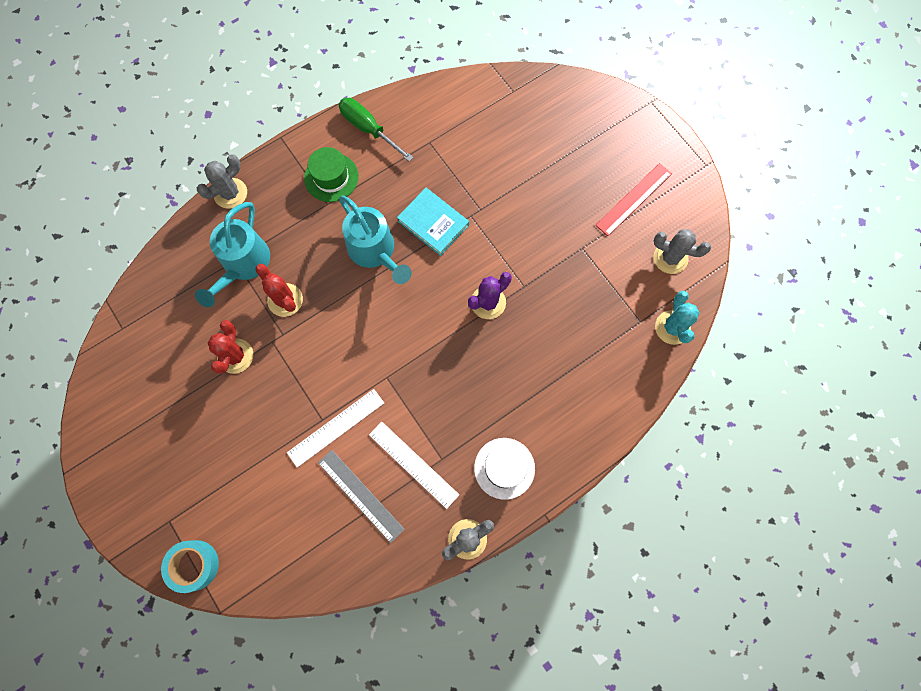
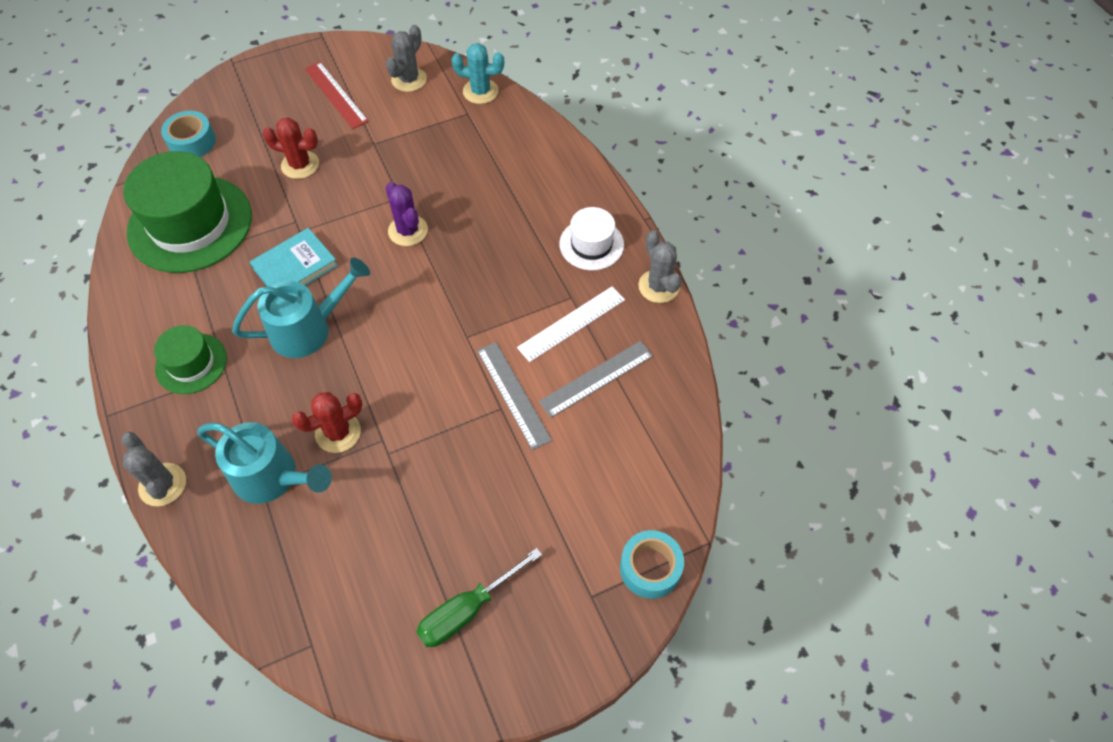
camera: 80 degrees left, 15 degrees down
red cactus [208,320,253,374] -> red cactus moved to [263,117,319,179]
white ruler [287,389,384,467] -> grey ruler [477,342,552,450]
green screwdriver [338,98,413,162] -> green screwdriver moved to [416,548,542,647]
none -> green hat [123,151,252,273]
none -> turquoise tape [161,111,216,157]

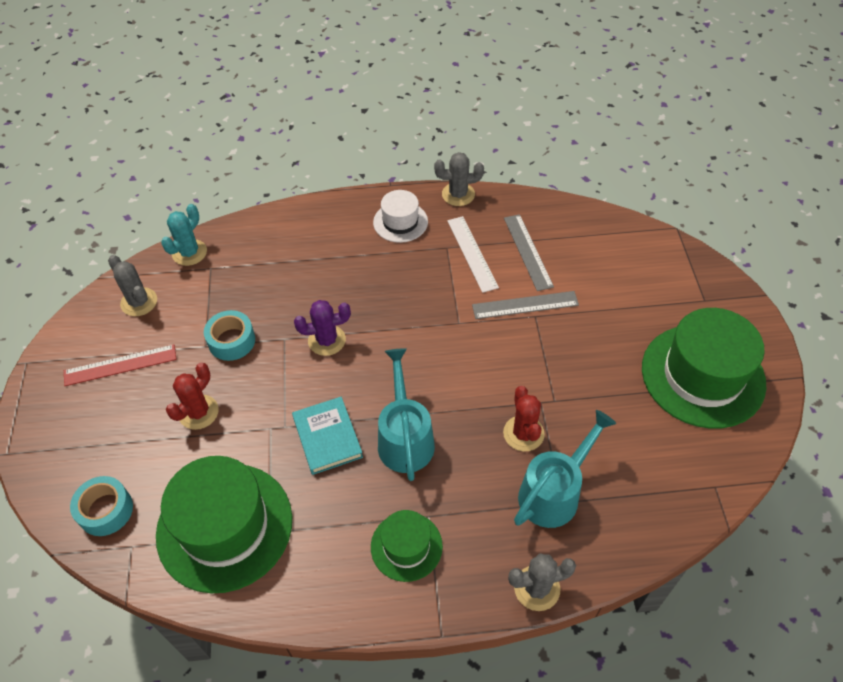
camera: 70 degrees left, 5 degrees down
green screwdriver [416,548,542,647] -> green hat [642,308,766,429]
turquoise tape [620,530,684,599] -> turquoise tape moved to [204,310,255,361]

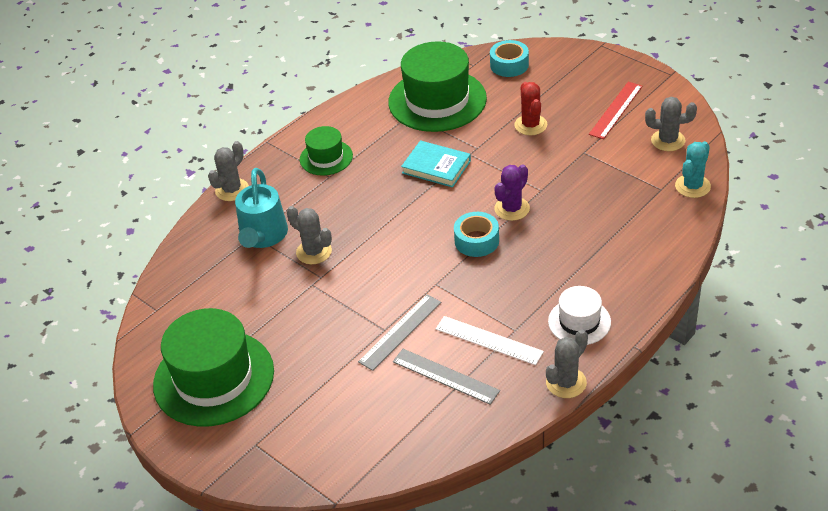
camera: 140 degrees right, 10 degrees down
turquoise cactus [161,204,207,266] -> turquoise cactus turned 45 degrees clockwise [675,141,711,198]
turquoise tape [204,310,255,361] -> turquoise tape moved to [454,212,499,257]
turquoise watering can [378,348,435,481] -> none
red cactus [503,386,545,452] -> grey cactus [287,206,332,264]

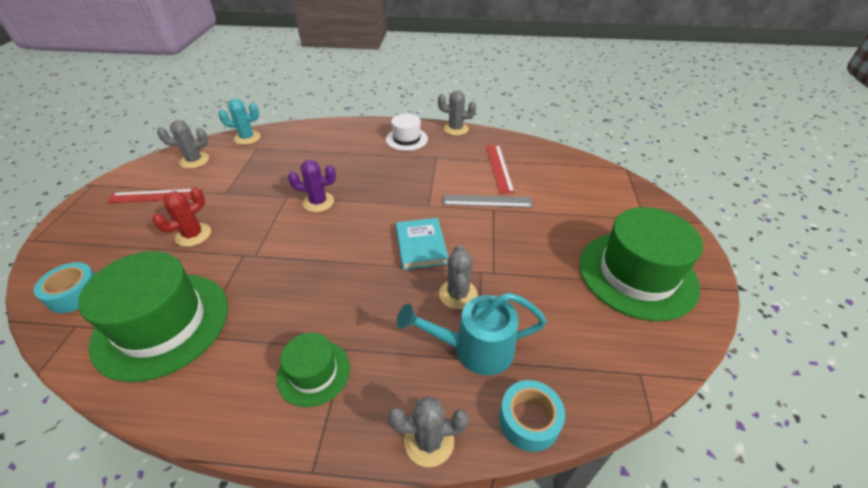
camera: 130 degrees left, 0 degrees up
turquoise watering can [235,168,288,248] -> turquoise watering can turned 150 degrees counterclockwise [397,293,547,375]
grey ruler [393,349,500,405] -> red ruler [486,145,515,194]
turquoise book [401,140,471,188] -> turquoise book moved to [396,218,448,270]
white ruler [436,316,544,365] -> none
turquoise tape [454,212,499,257] -> turquoise tape moved to [499,380,565,452]
grey cactus [645,97,697,151] -> grey cactus turned 75 degrees counterclockwise [157,120,209,169]

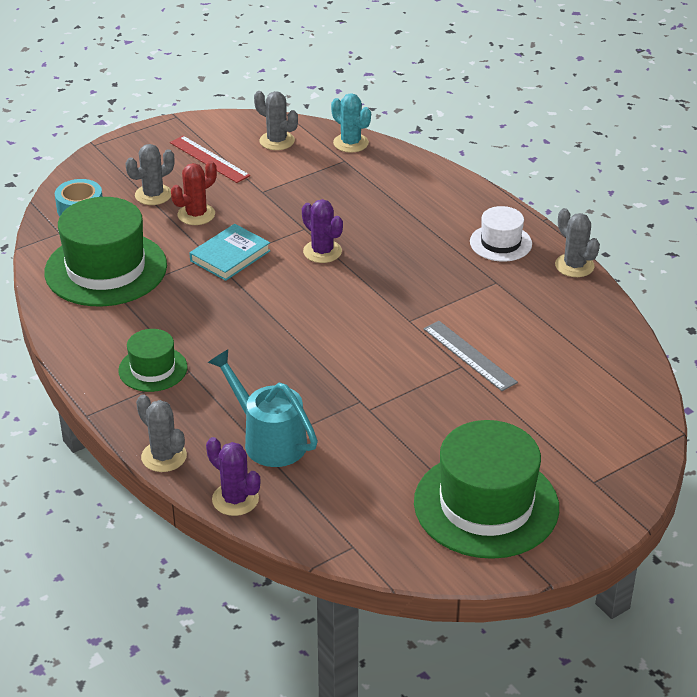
camera: 50 degrees right, 5 degrees down
red cactus [152,187,211,247] -> red cactus turned 45 degrees counterclockwise [171,161,217,225]
turquoise book [396,218,448,270] -> turquoise book moved to [190,224,271,281]
grey cactus [439,245,478,309] -> grey cactus moved to [126,144,174,205]
red ruler [486,145,515,194] -> none
turquoise tape [499,380,565,452] -> purple cactus [206,437,260,516]

